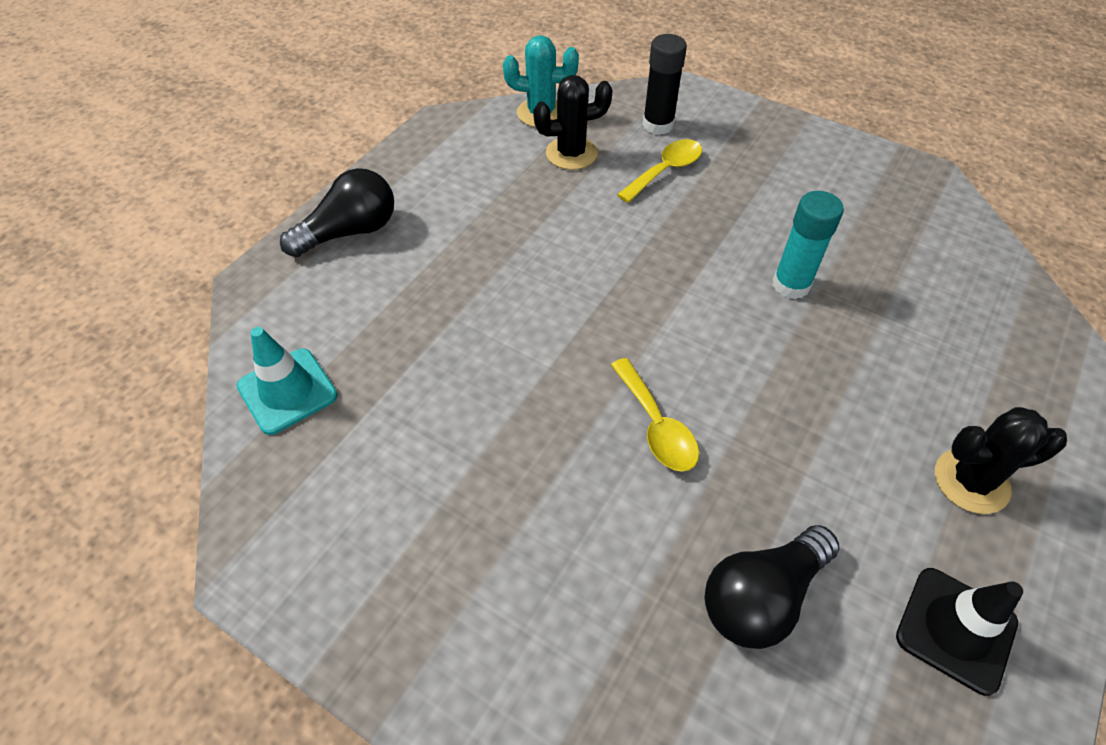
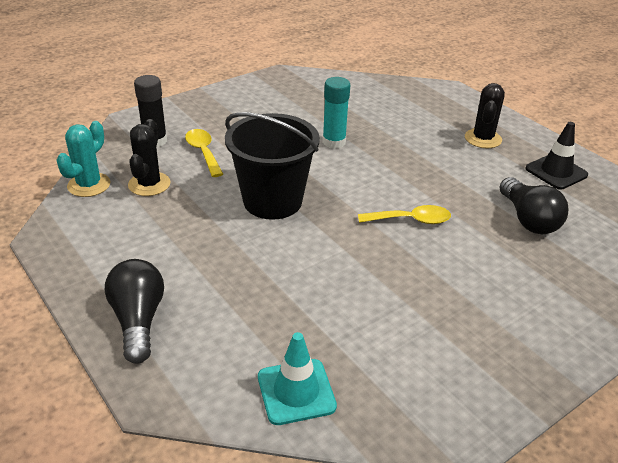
camera: 70 degrees left, 15 degrees down
none -> black bucket [225,112,320,220]

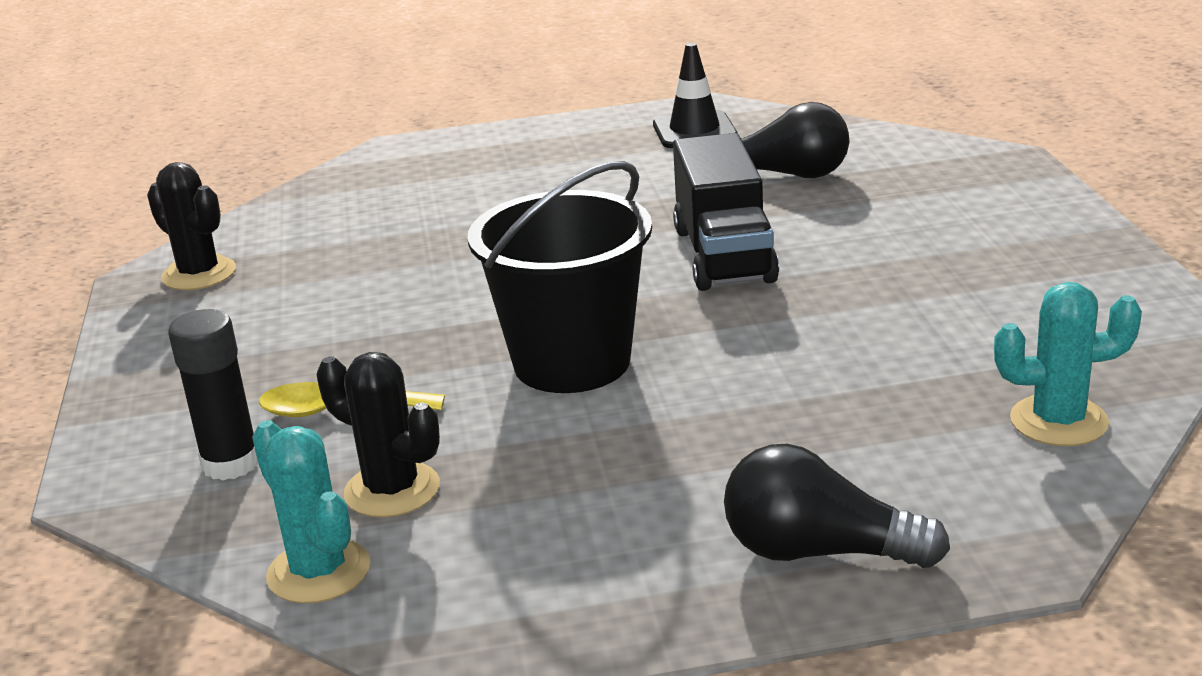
camera: 60 degrees left, 10 degrees down
turquoise traffic cone [258,332,337,425] -> turquoise cactus [994,282,1142,446]
turquoise glue stick [322,77,350,149] -> none
yellow spoon [358,205,451,224] -> black truck [673,133,779,291]
black cactus [465,83,505,148] -> black cactus moved to [147,162,236,290]

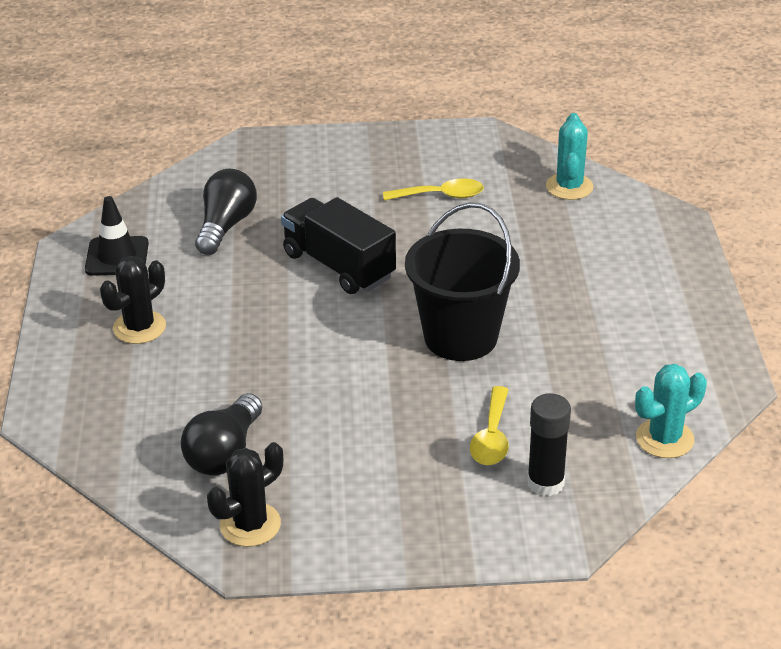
camera: 85 degrees left, 10 degrees up
black cactus [317,352,440,518] -> black cactus moved to [100,256,166,344]
black truck [673,133,779,291] -> black truck turned 135 degrees counterclockwise [281,197,396,294]
black light bulb [724,444,950,568] -> black light bulb moved to [181,393,262,476]
none -> yellow spoon [383,179,484,201]

